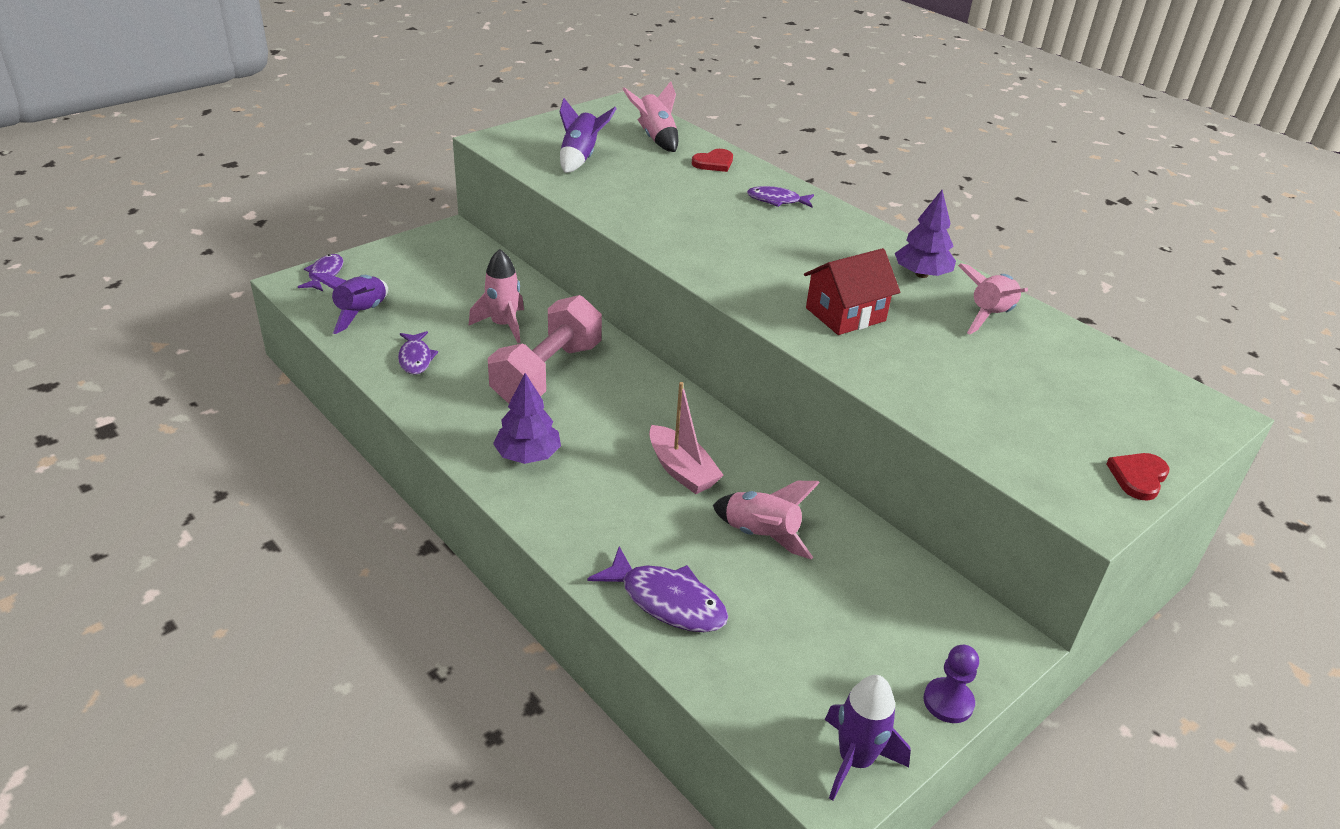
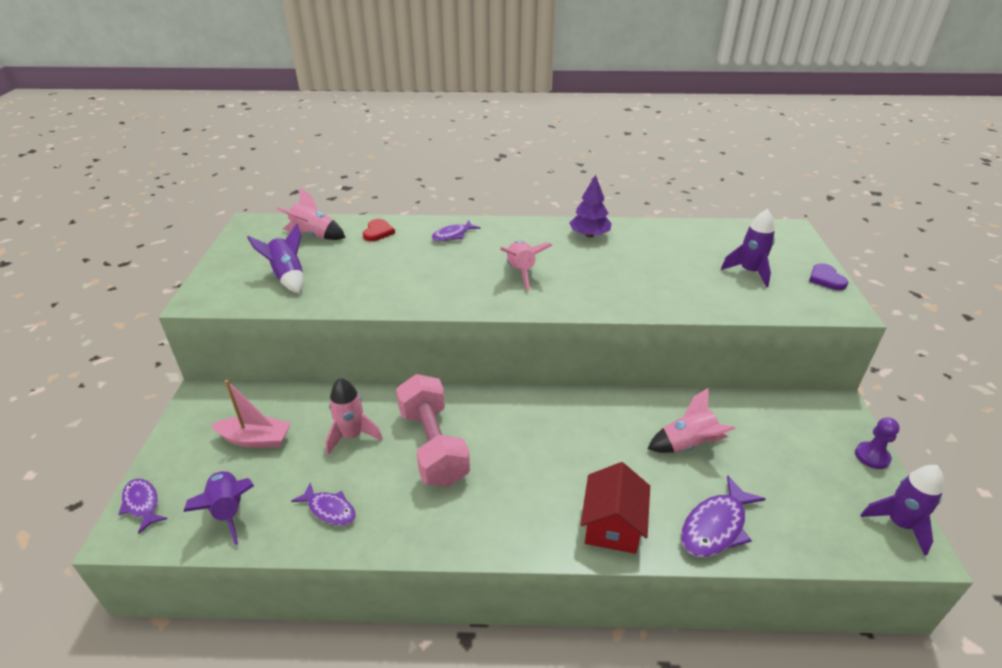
camera: 45 degrees left, 0 degrees up
purple tree [493,373,561,464] -> none
purple fish [587,546,728,632] -> purple fish turned 150 degrees clockwise [681,476,765,557]
pink boat [649,382,724,494] -> pink boat moved to [211,380,291,448]
red house [804,248,900,335] -> red house moved to [581,462,650,554]
pink rocket [958,263,1028,334] -> pink rocket moved to [500,240,552,290]
red heart [1106,453,1169,501] -> purple heart [809,263,848,290]
none -> purple rocket [721,209,775,287]

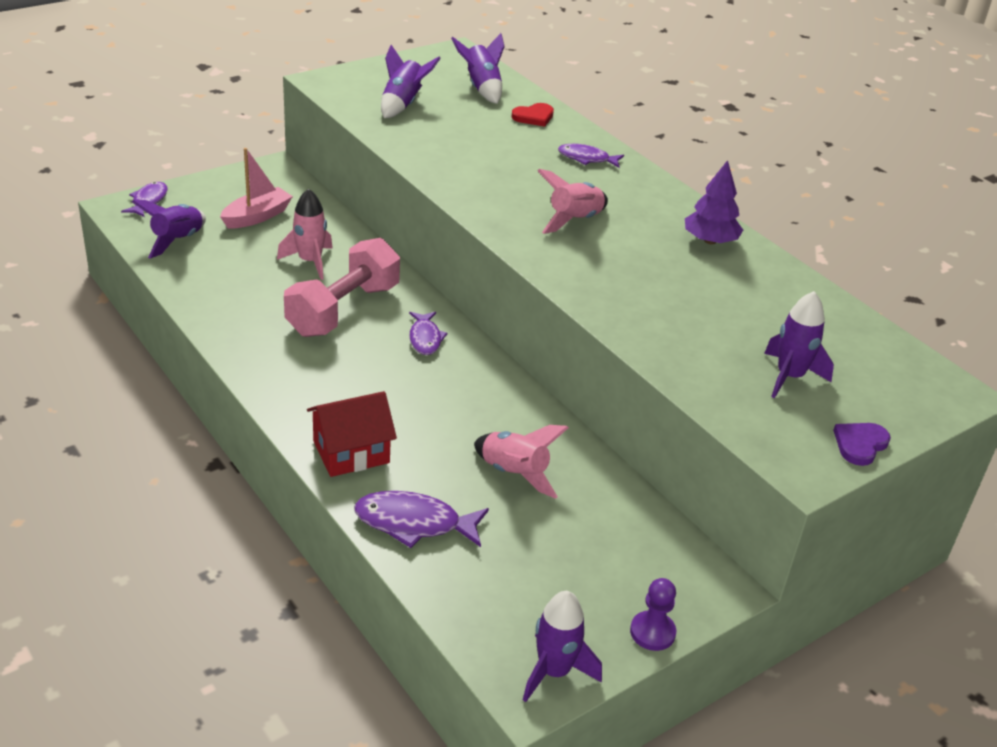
camera: 50 degrees right, 0 degrees up
pink boat [211,380,291,448] -> pink boat turned 105 degrees counterclockwise [220,148,293,229]
pink rocket [276,188,346,240] -> purple rocket [451,33,505,104]
purple fish [291,483,356,526] -> purple fish moved to [409,312,448,355]

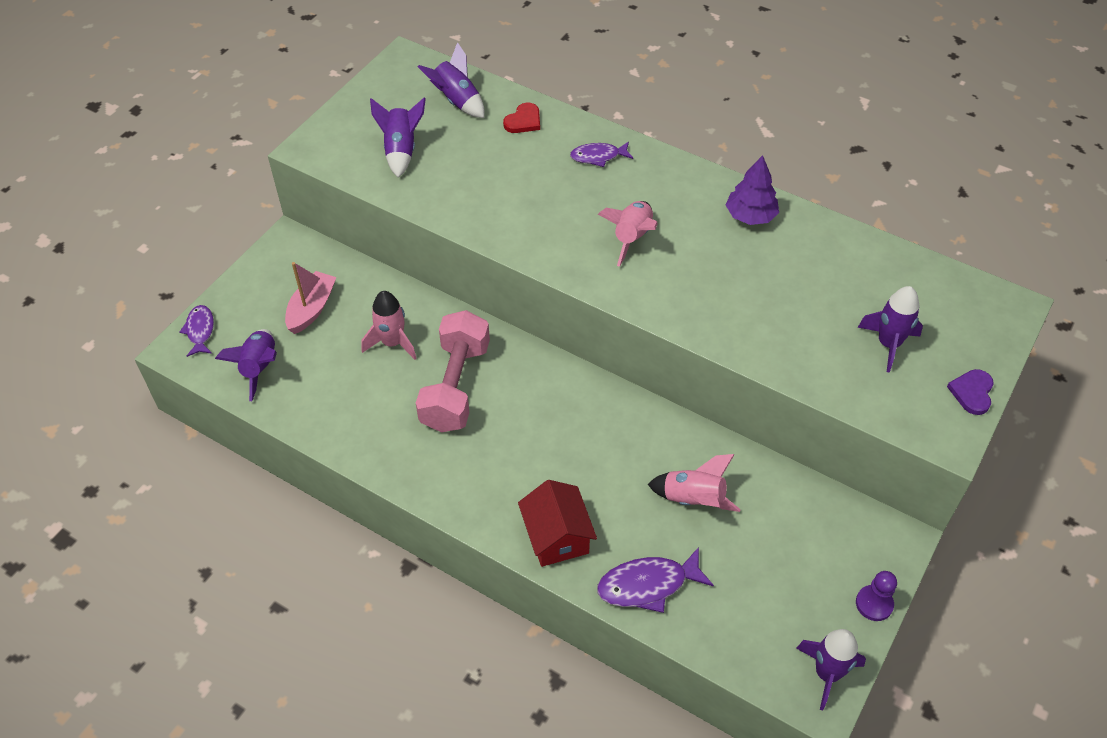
camera: 20 degrees left, 15 degrees up
red house [307,391,397,477] -> red house turned 60 degrees counterclockwise [518,480,597,567]
purple fish [409,312,448,355] -> none

